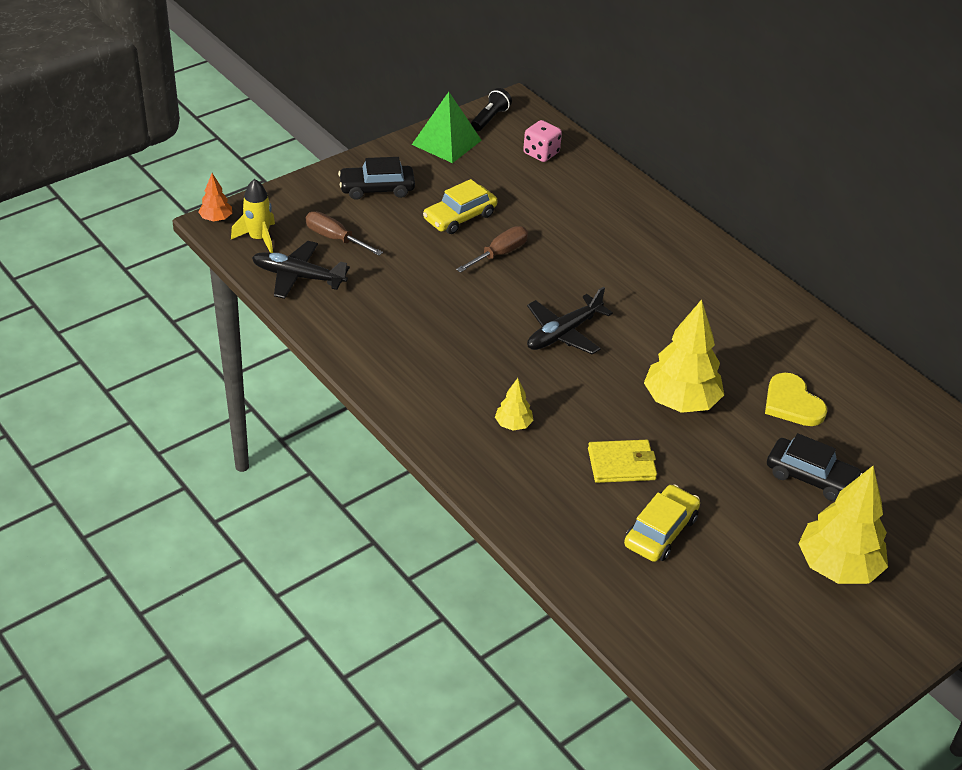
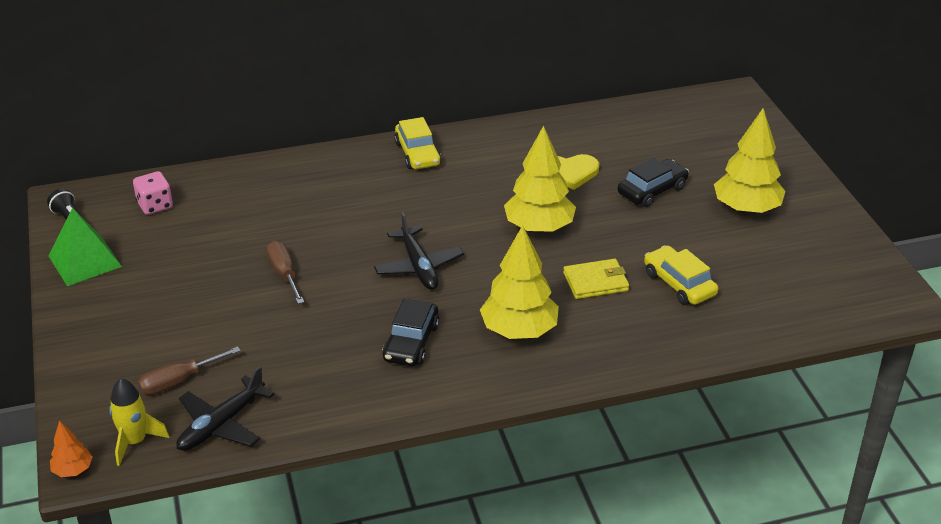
camera: 65 degrees left, 5 degrees down
black car [338,157,415,200] -> black car moved to [382,298,440,366]
yellow car [423,179,497,234] -> yellow car moved to [394,117,441,169]
yellow tree [495,378,534,431] -> yellow tree [480,225,559,339], size x2.11
yellow wallet [588,440,657,483] -> yellow wallet turned 60 degrees clockwise [563,259,629,299]

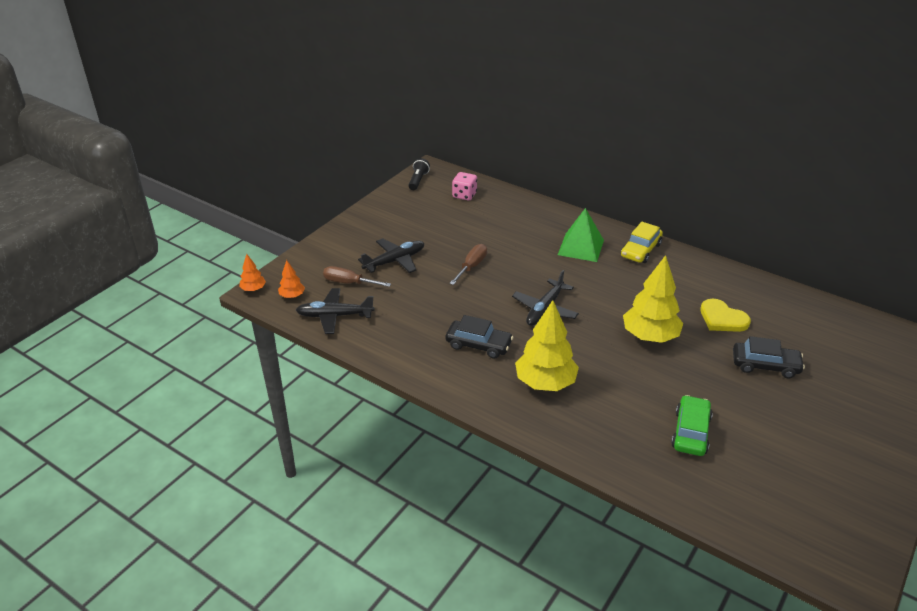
camera: 50 degrees right, 0 degrees up
green pyramid [48,208,122,286] -> green pyramid moved to [558,208,604,262]
yellow rocket [109,378,169,466] -> orange tree [278,260,305,298]
black car [382,298,440,366] -> black car turned 135 degrees counterclockwise [446,315,513,359]
yellow wallet [563,259,629,299] -> none
yellow car [644,246,719,305] -> green car [671,395,713,456]
yellow tree [714,108,786,214] -> none
none -> black plane [358,238,425,273]

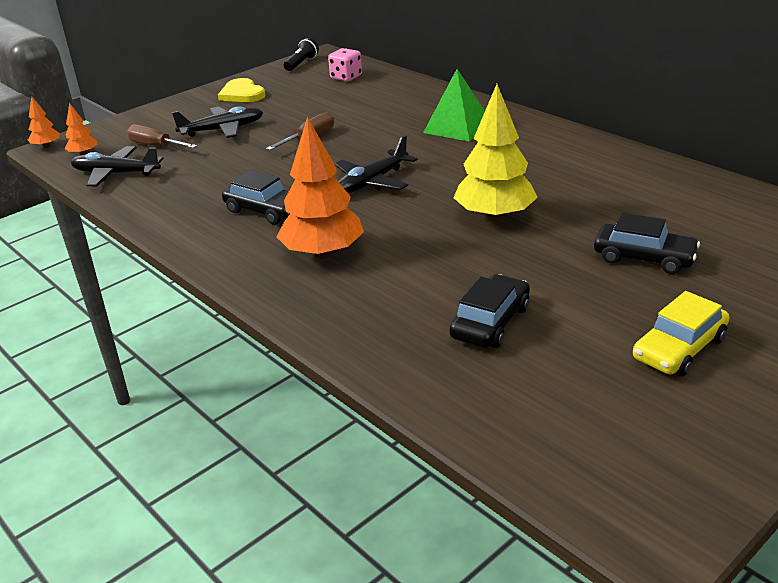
camera: 15 degrees right, 5 degrees down
yellow tree [515,300,579,391] -> orange tree [276,117,364,259]
yellow car [621,222,663,263] -> yellow car moved to [633,291,730,376]
green car [671,395,713,456] -> black car [449,274,530,348]
yellow heart [700,299,751,332] -> yellow heart moved to [218,78,265,102]

